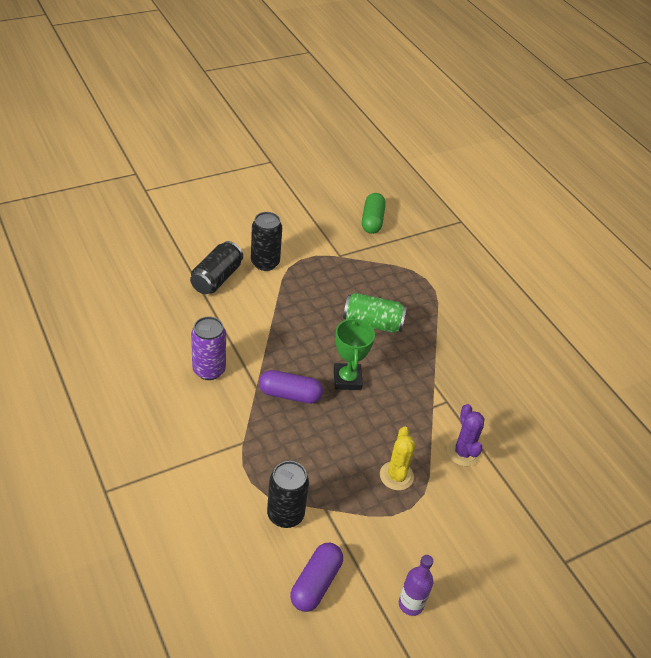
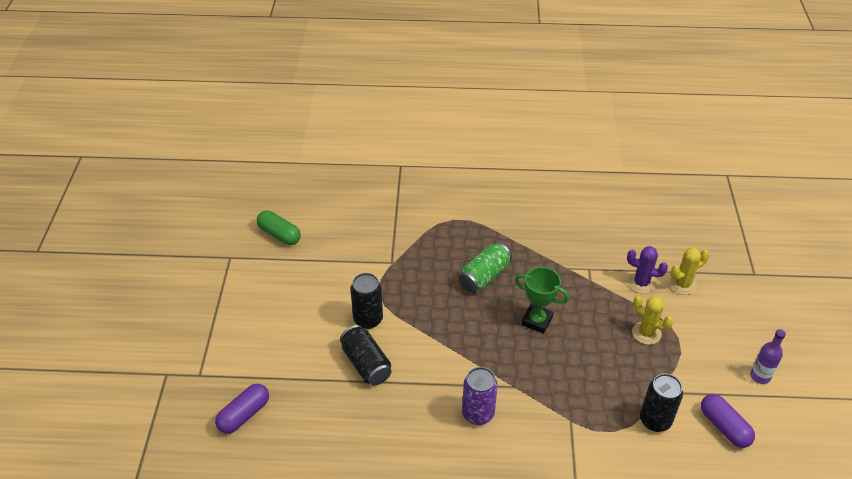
camera: 55 degrees left, 0 degrees up
purple capsule [259,370,323,404] -> purple capsule moved to [215,384,269,434]
green capsule [362,193,386,234] -> green capsule moved to [257,210,301,245]
none -> yellow cactus [669,248,709,295]

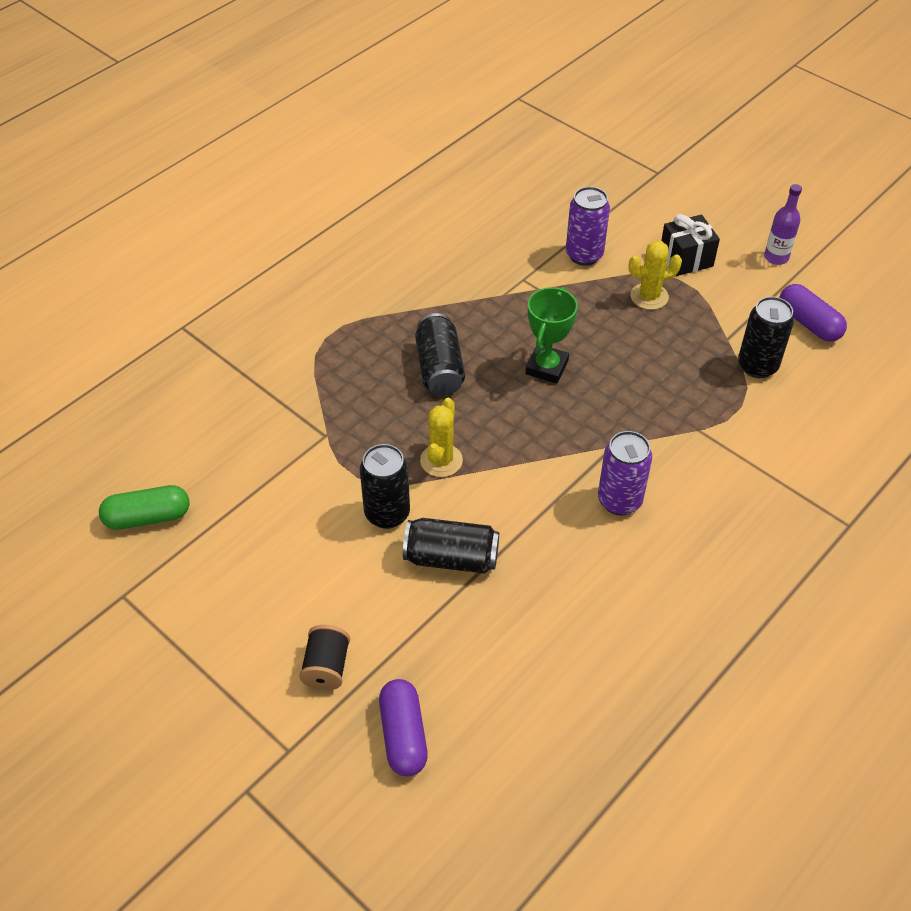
camera: 50 degrees left, 5 degrees up
green can [459,242,512,293] -> black can [415,313,465,396]
green trophy [515,267,569,334] -> green trophy turned 45 degrees counterclockwise [525,287,578,384]
purple cactus [627,246,668,294] -> purple can [566,186,610,266]
yellow cactus [669,248,709,295] -> yellow cactus moved to [420,398,463,477]
purple capsule [701,394,755,448] -> purple capsule turned 45 degrees clockwise [779,284,847,342]
none -> black spool [299,625,350,690]
none -> black gift [661,214,720,276]

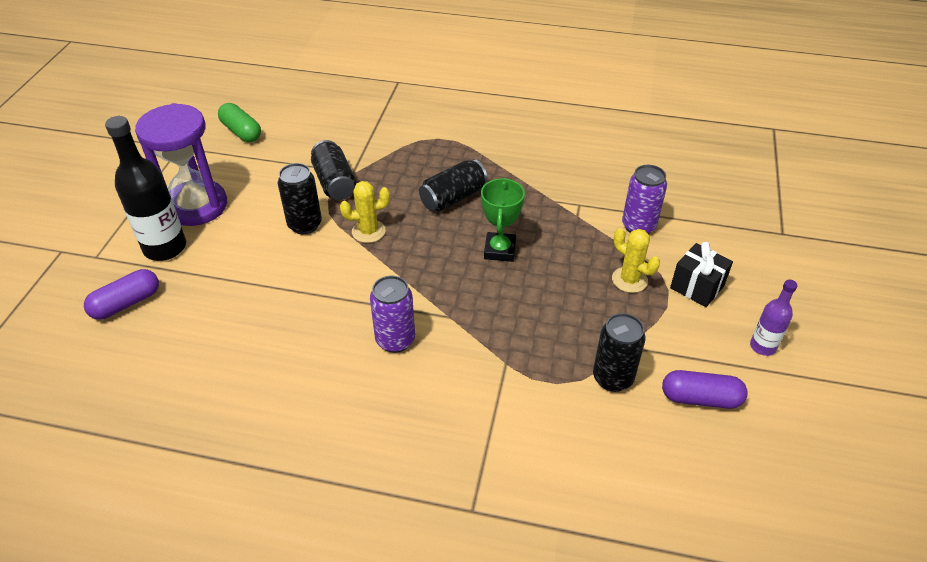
camera: 60 degrees right, 5 degrees down
black spool [299,625,350,690] -> black bottle [105,116,186,261]
black can [403,518,499,574] -> black can moved to [311,140,356,200]
green trophy [525,287,578,384] -> green trophy turned 75 degrees counterclockwise [481,178,525,262]
purple capsule [779,284,847,342] -> purple capsule turned 75 degrees clockwise [662,370,748,409]
none -> purple hourglass [135,103,227,226]

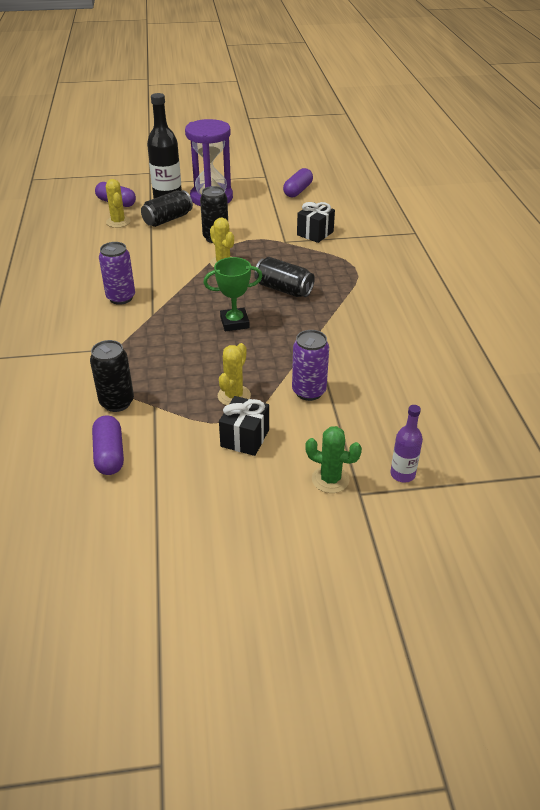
camera: 70 degrees right, 5 degrees down
green capsule [218,103,261,142] -> purple capsule [283,168,313,197]
black can [311,140,356,200] -> black can moved to [141,190,193,227]
purple bottle [750,280,797,356] -> purple bottle moved to [390,405,423,483]
none -> yellow cactus [106,179,131,228]
none -> black gift [297,202,335,243]
none -> green cactus [305,426,362,493]

